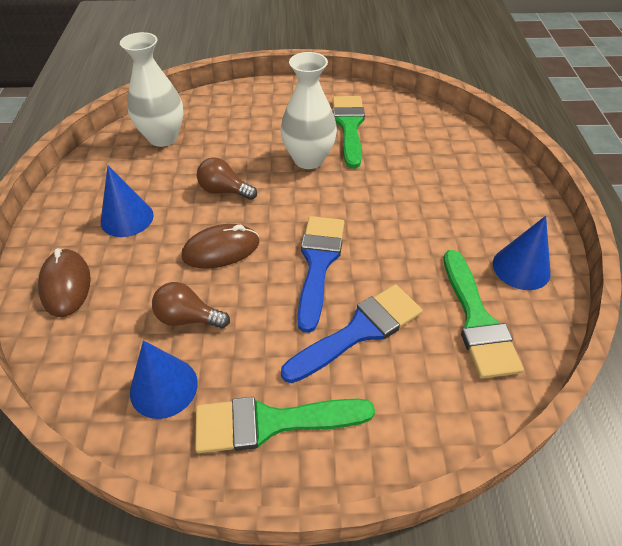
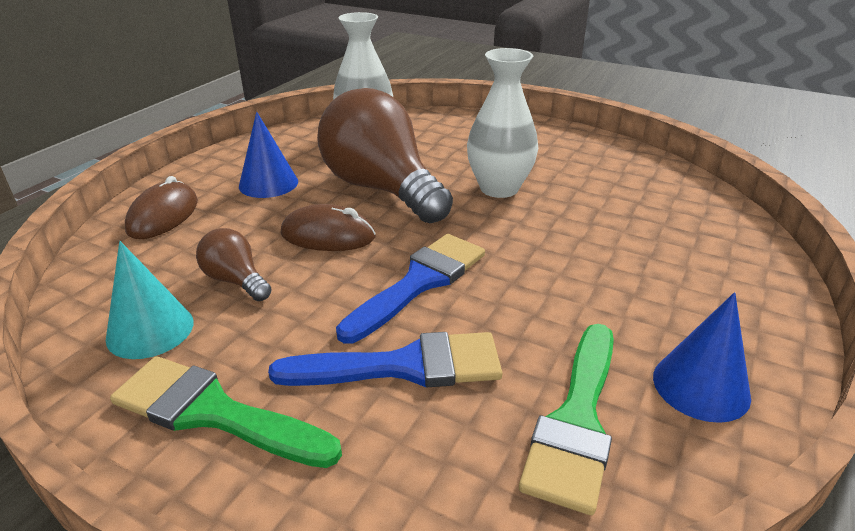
camera: 30 degrees right, 15 degrees down
blue cone [130,340,198,419] -> turquoise cone [106,241,194,359]
brown light bulb [197,157,257,200] -> brown light bulb [317,88,453,223], size x2.26
green brush [333,96,365,168] -> none

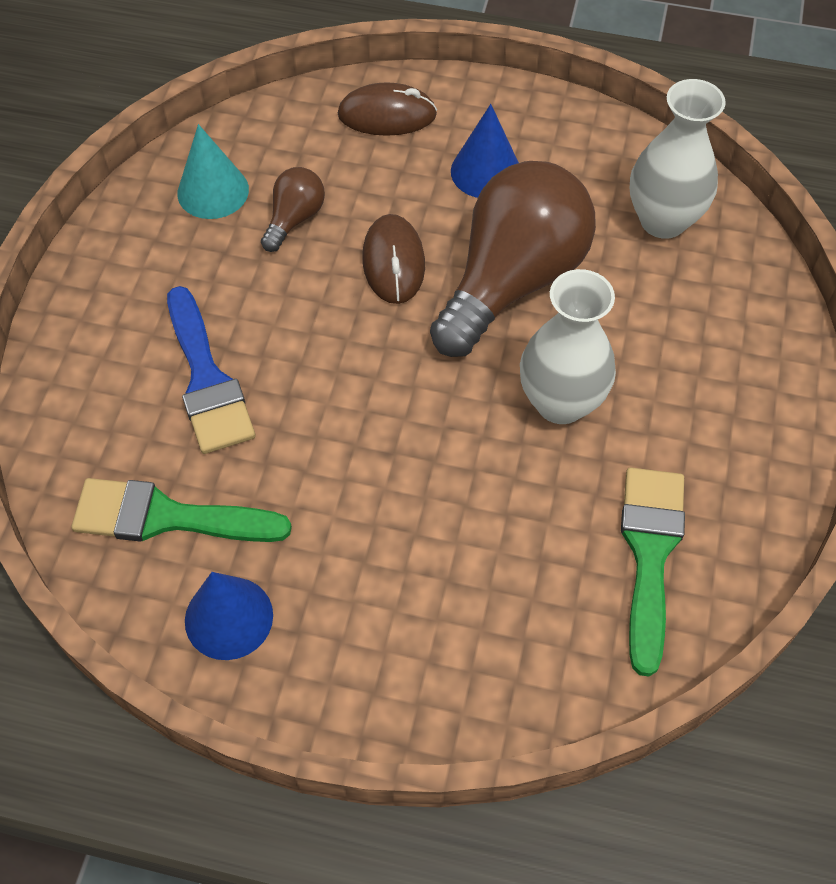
camera: 75 degrees right, 25 degrees up
green brush [110,356,342,468] -> green brush moved to [621,467,685,677]
blue brush [336,234,485,344] -> none

